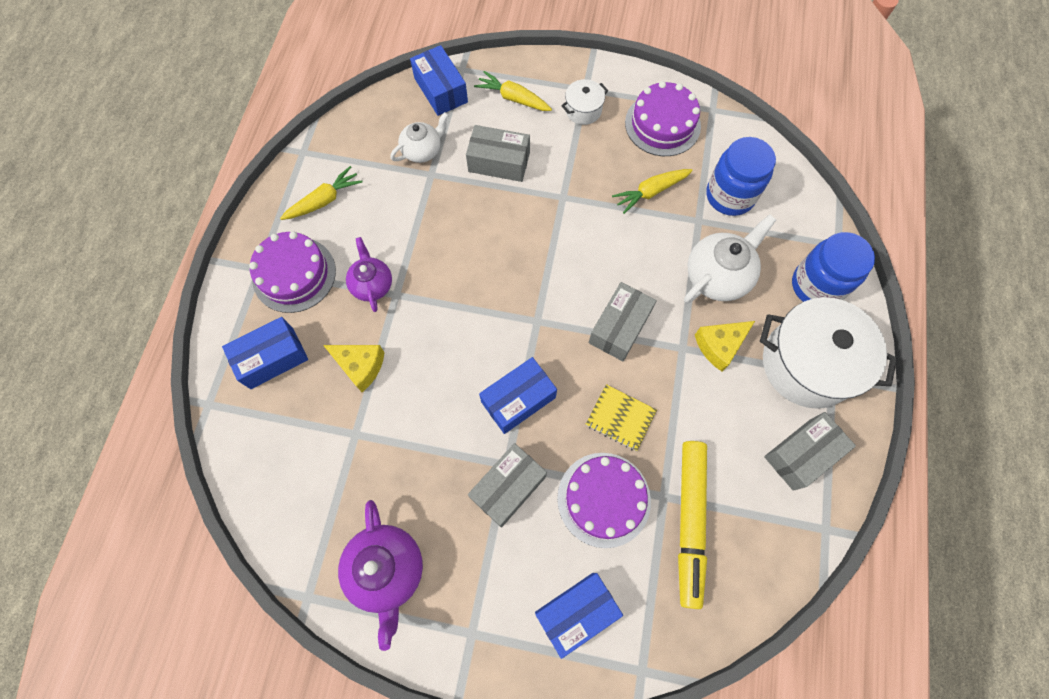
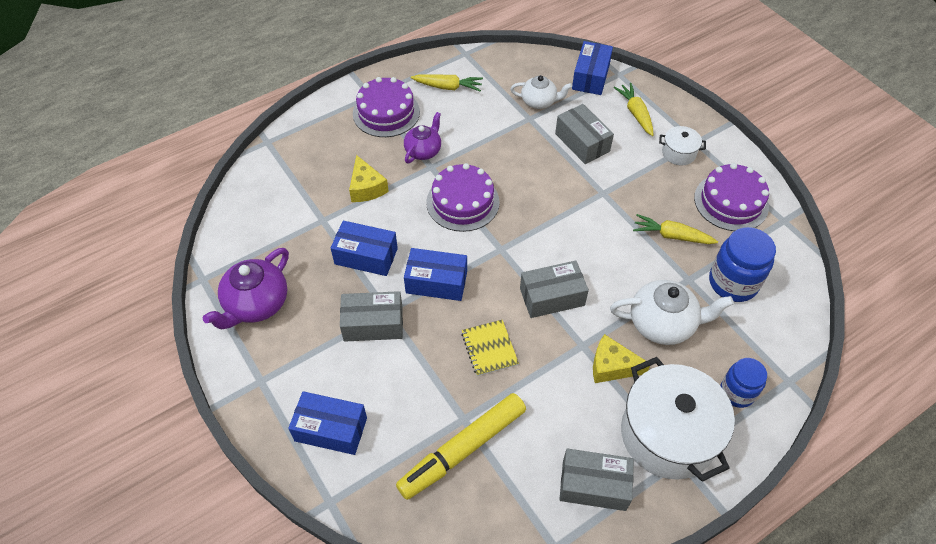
camera: 45 degrees right, 15 degrees down
blue box [222,317,308,389] -> blue box moved to [331,221,398,276]
purple cake [557,453,651,548] -> purple cake moved to [426,163,500,232]
blue jar [792,232,875,302] -> blue jar [720,358,767,408], size x0.65

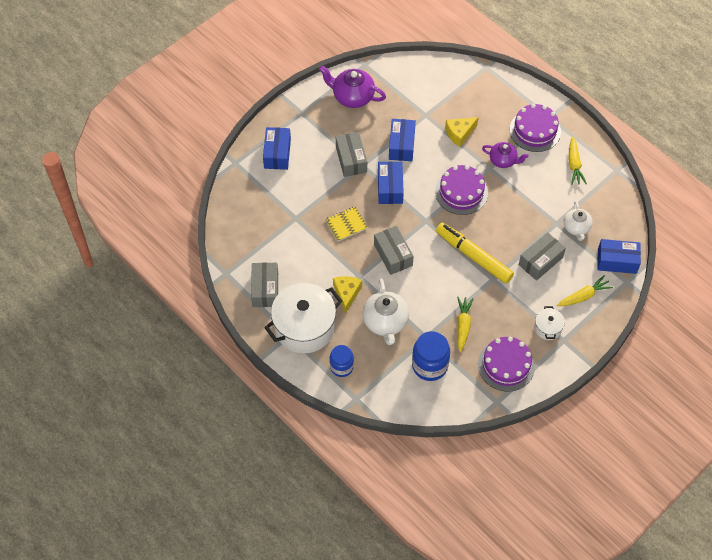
camera: 80 degrees right, 5 degrees up
yellow marker [396,393,526,500] -> yellow marker moved to [436,223,514,284]

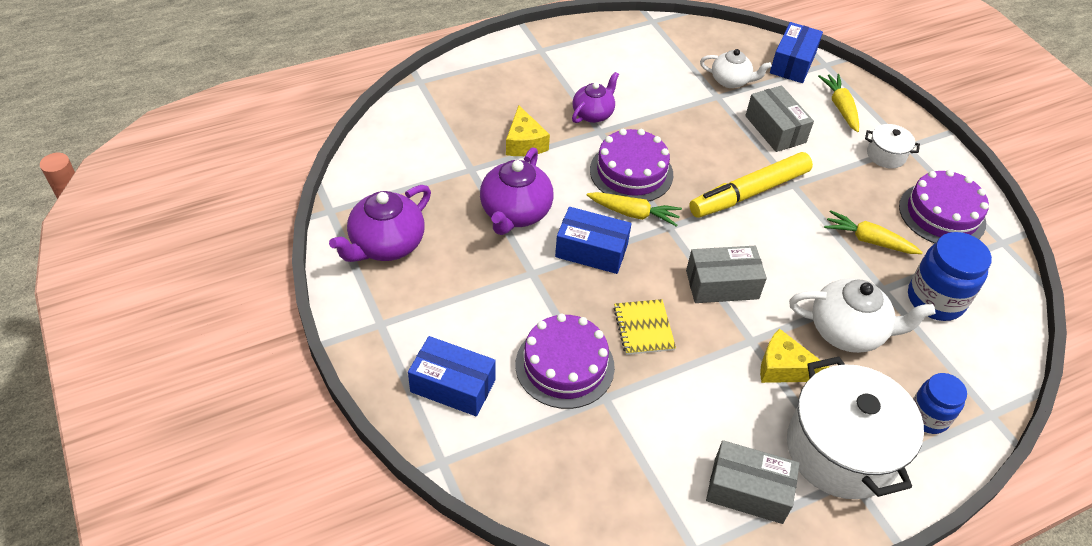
camera: 75 degrees left, 10 degrees down
grey box [336,132,367,177] -> none
blue box [389,119,416,161] -> purple teapot [480,148,554,235]
purple cake [510,104,561,152] -> purple cake moved to [516,313,615,409]
yellow carrot [568,137,587,185] -> yellow carrot moved to [587,192,682,227]

